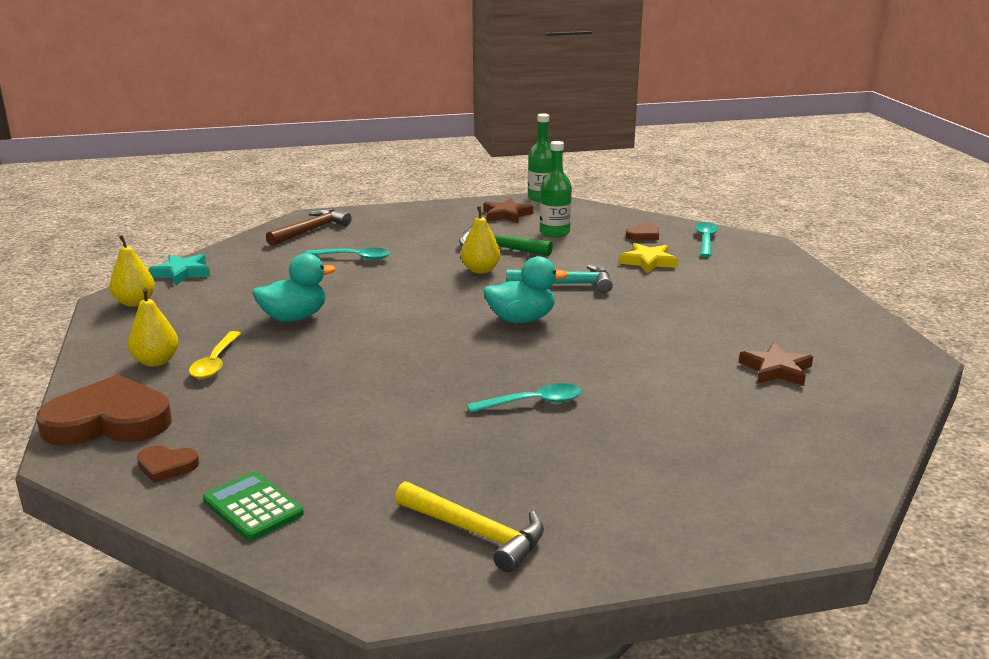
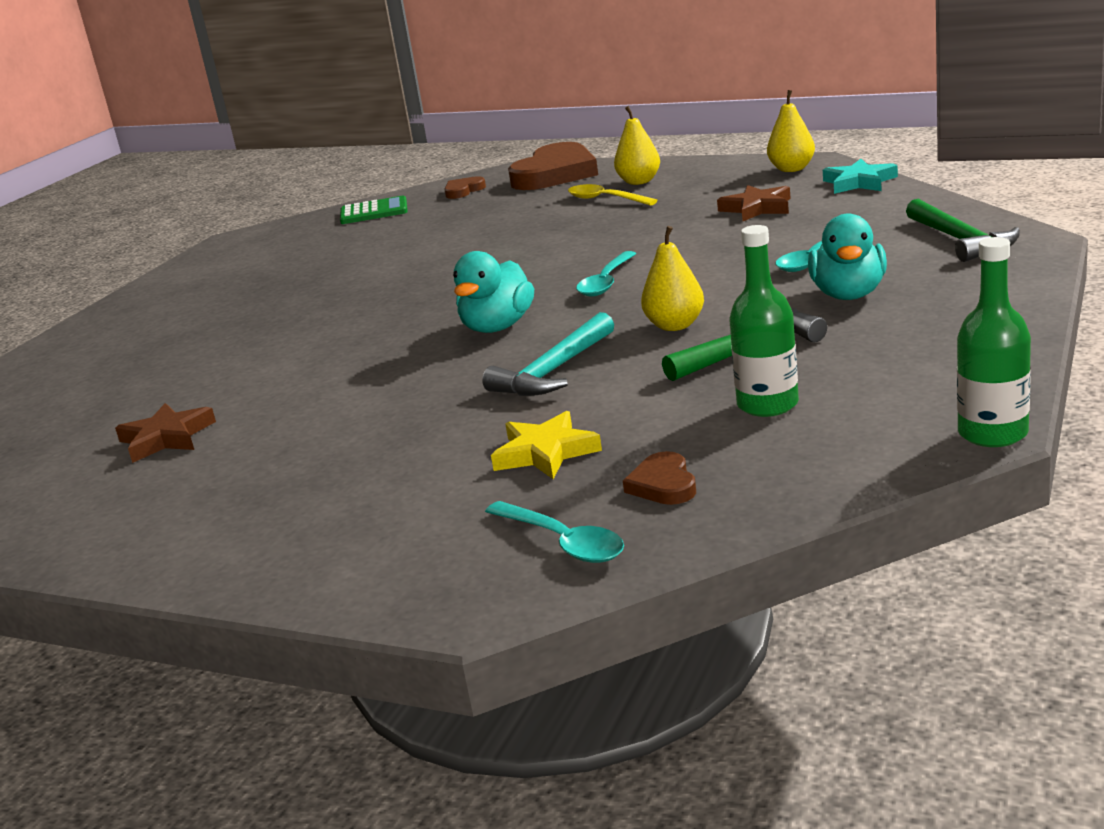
camera: 130 degrees right, 0 degrees up
turquoise duck [253,253,336,322] -> turquoise duck moved to [808,213,887,300]
brown hammer [266,209,352,246] -> green hammer [906,199,1020,262]
yellow hammer [395,481,544,573] -> none
turquoise spoon [467,383,582,413] -> turquoise spoon moved to [576,251,637,297]
brown star [483,198,533,223] -> brown star moved to [717,185,791,221]

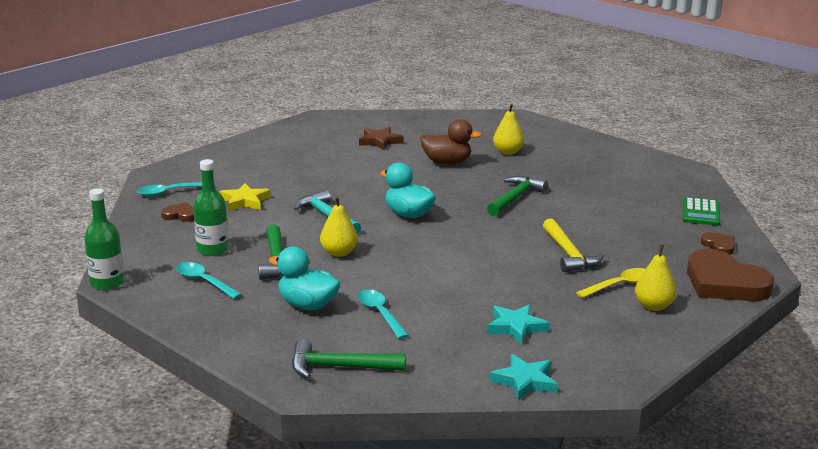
camera: 105 degrees right, 0 degrees up
turquoise spoon [576,251,637,297] -> turquoise spoon moved to [176,262,242,299]
brown star [717,185,791,221] -> turquoise star [487,304,549,344]
yellow pear [767,90,815,172] -> yellow pear moved to [493,104,524,155]
none -> brown duck [420,119,481,165]
none -> green hammer [487,176,548,216]
none -> yellow hammer [543,219,604,272]

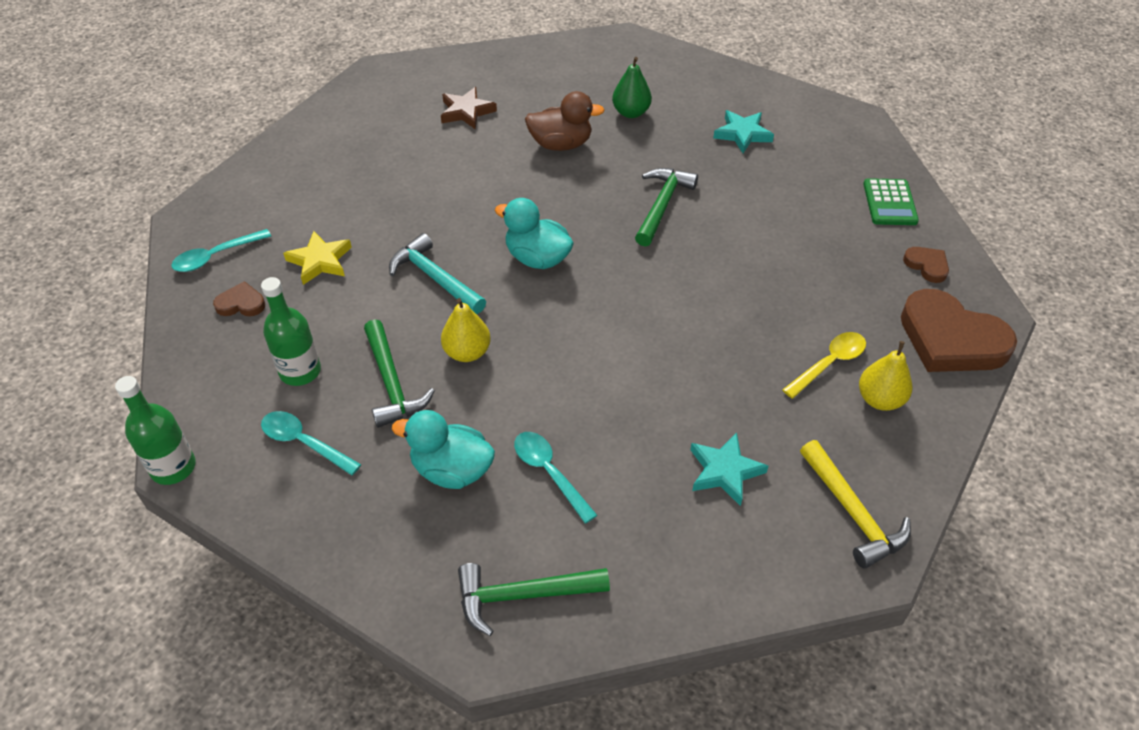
camera: 10 degrees left, 25 degrees up
turquoise star [490,354,557,401] -> turquoise star moved to [713,110,774,153]
yellow pear [493,104,524,155] -> green pear [612,57,652,118]
yellow hammer [543,219,604,272] -> yellow hammer moved to [800,440,911,569]

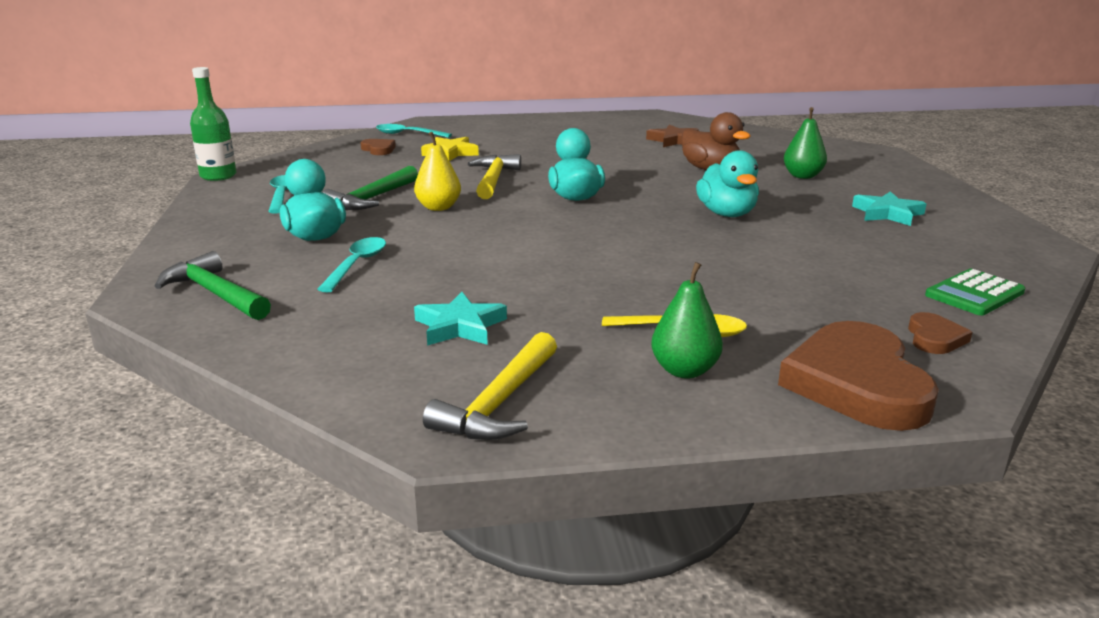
camera: 50 degrees right, 25 degrees down
green bottle [261,277,321,386] -> none
turquoise hammer [389,233,486,314] -> yellow hammer [468,154,521,199]
green hammer [635,168,698,247] -> turquoise duck [696,150,759,217]
yellow pear [859,341,912,411] -> green pear [651,262,723,379]

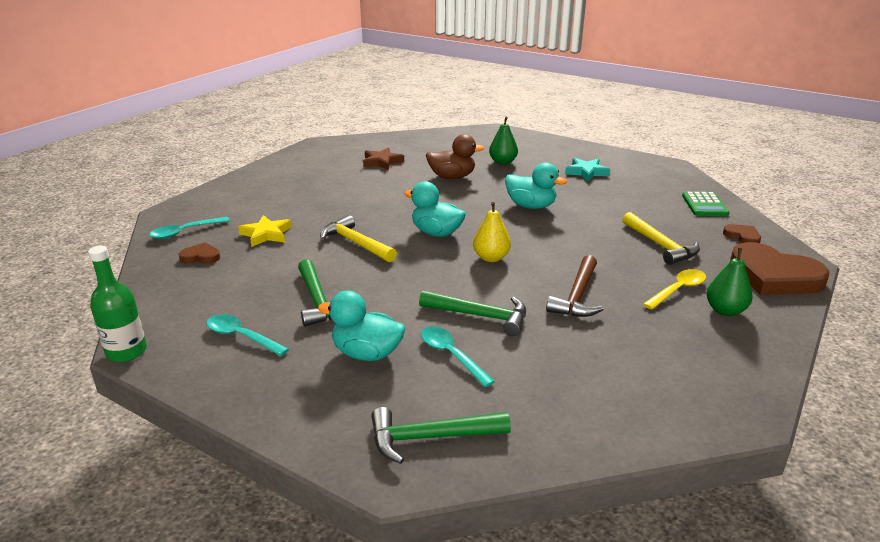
camera: 50 degrees left, 5 degrees up
yellow pear [414,132,461,211] -> yellow pear moved to [473,202,511,262]
turquoise star [414,292,507,346] -> none
yellow hammer [423,332,557,440] -> yellow hammer moved to [622,212,700,265]
none -> green hammer [419,291,526,336]
none -> brown hammer [546,255,604,317]

